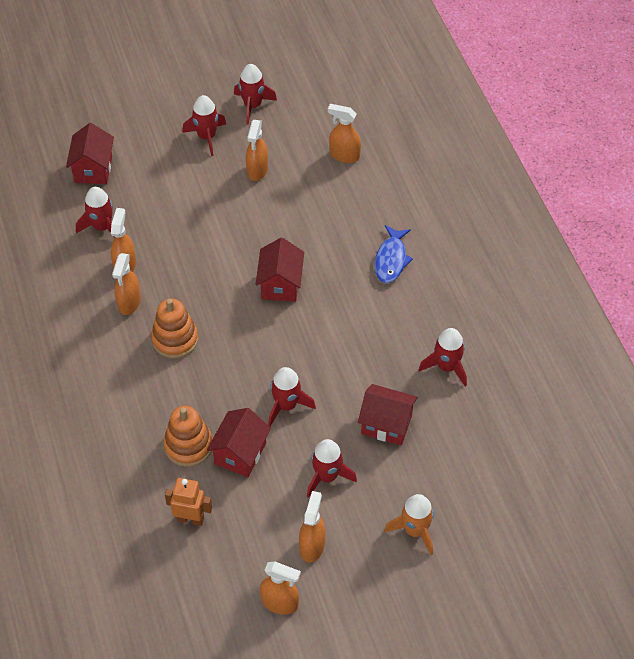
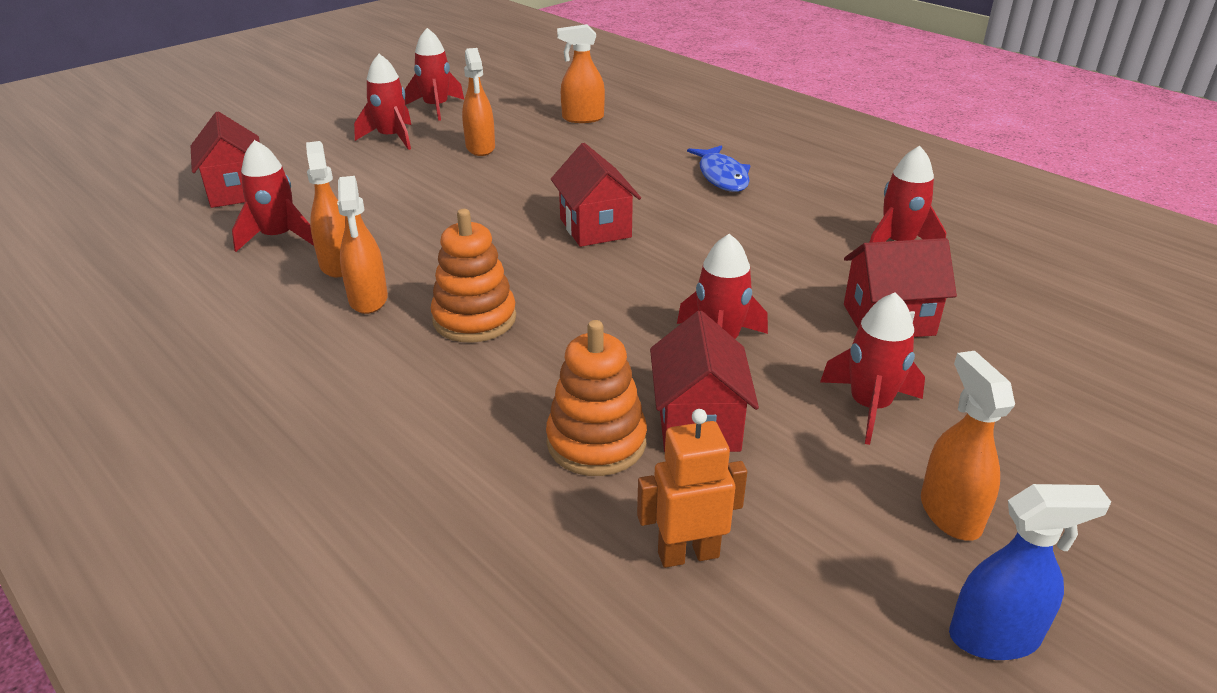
camera: 25 degrees left, 20 degrees down
orange spray bottle [260,561,301,615] -> blue spray bottle [949,484,1111,660]
orange rocket [384,494,434,555] -> none

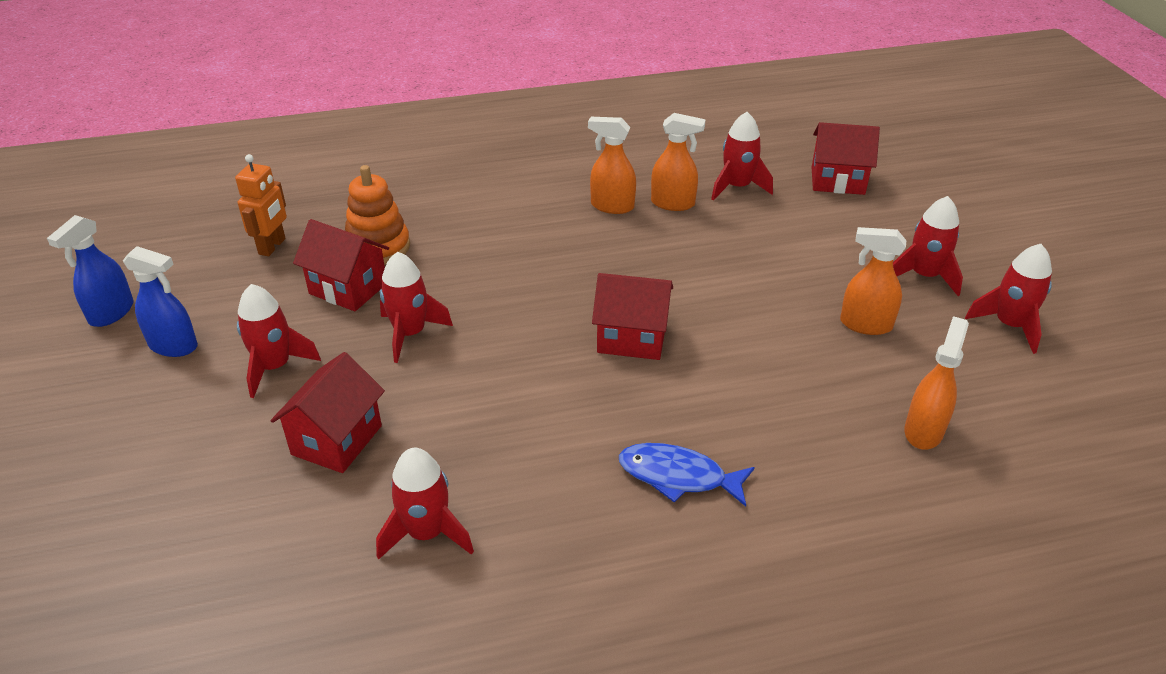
camera: 120 degrees right, 5 degrees up
orange stacking toy [431,209,516,343] -> none
orange spray bottle [921,351,1015,541] -> blue spray bottle [123,246,198,357]

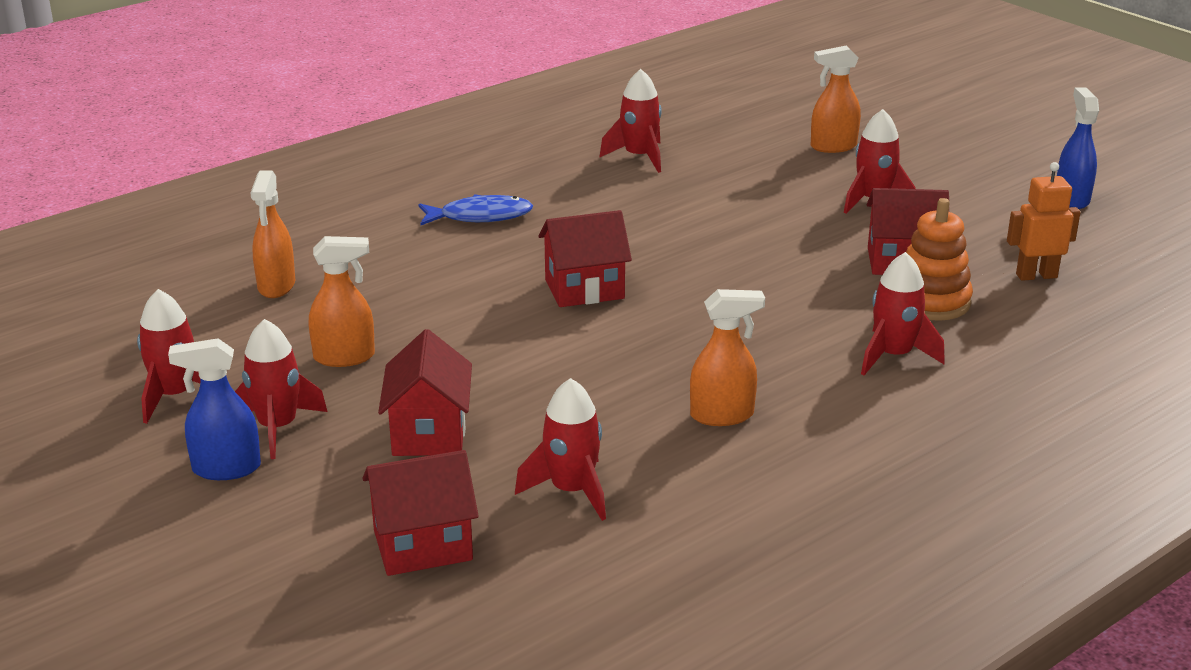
camera: 155 degrees right, 10 degrees down
blue spray bottle [123,246,198,357] -> blue spray bottle moved to [168,338,261,480]
orange robot [235,154,287,256] -> orange robot turned 90 degrees clockwise [1007,162,1080,281]
red house [271,352,385,473] -> red house moved to [378,329,472,456]
red rocket [380,252,453,363] -> red rocket moved to [861,252,945,375]
orange spray bottle [651,113,706,211] -> orange spray bottle moved to [811,45,861,153]

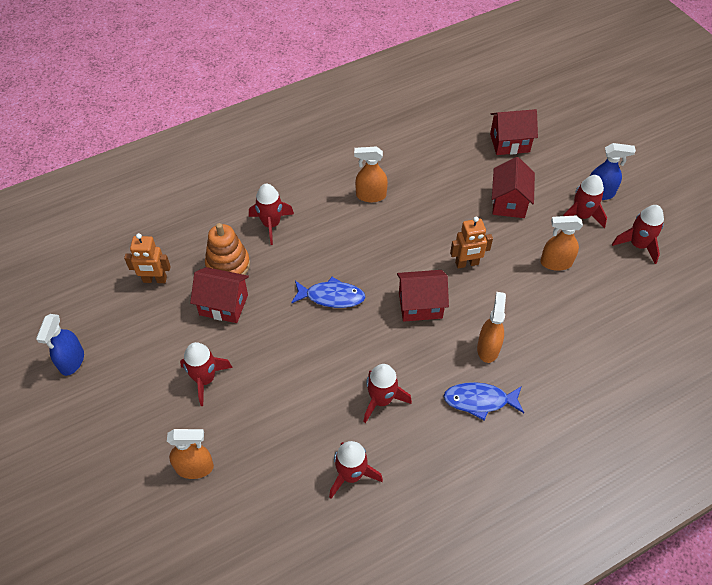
camera: 170 degrees left, 25 degrees up
orange spray bottle [250,171,295,298] -> orange spray bottle moved to [477,292,506,363]
red rocket [515,378,606,521] -> red rocket moved to [364,364,412,423]
none -> blue fish [291,277,365,308]
none -> orange robot [450,217,493,268]

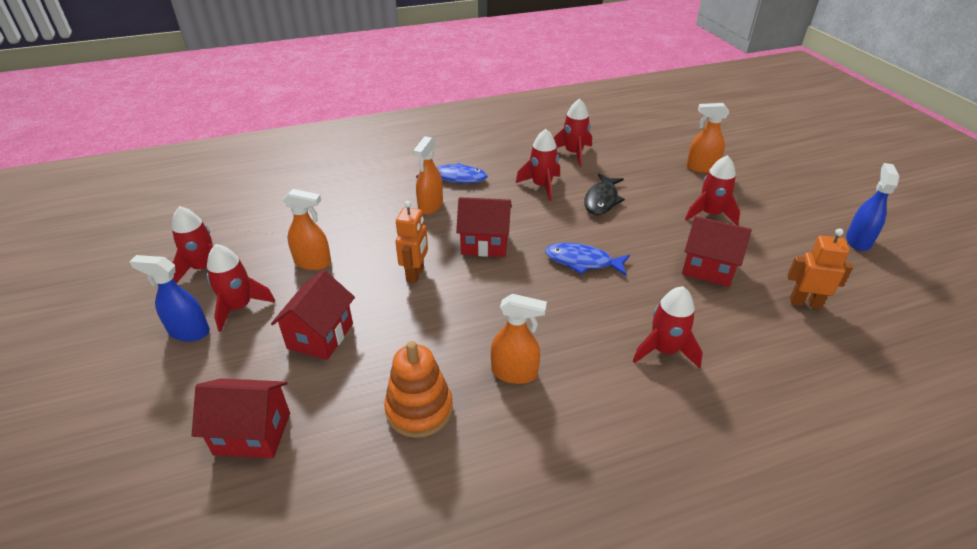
camera: 170 degrees left, 15 degrees down
orange stacking toy [205,223,250,275] -> orange stacking toy moved to [384,341,453,438]
orange robot [450,217,493,268] -> orange robot turned 105 degrees clockwise [395,201,428,283]
none -> black fish [584,174,625,215]

